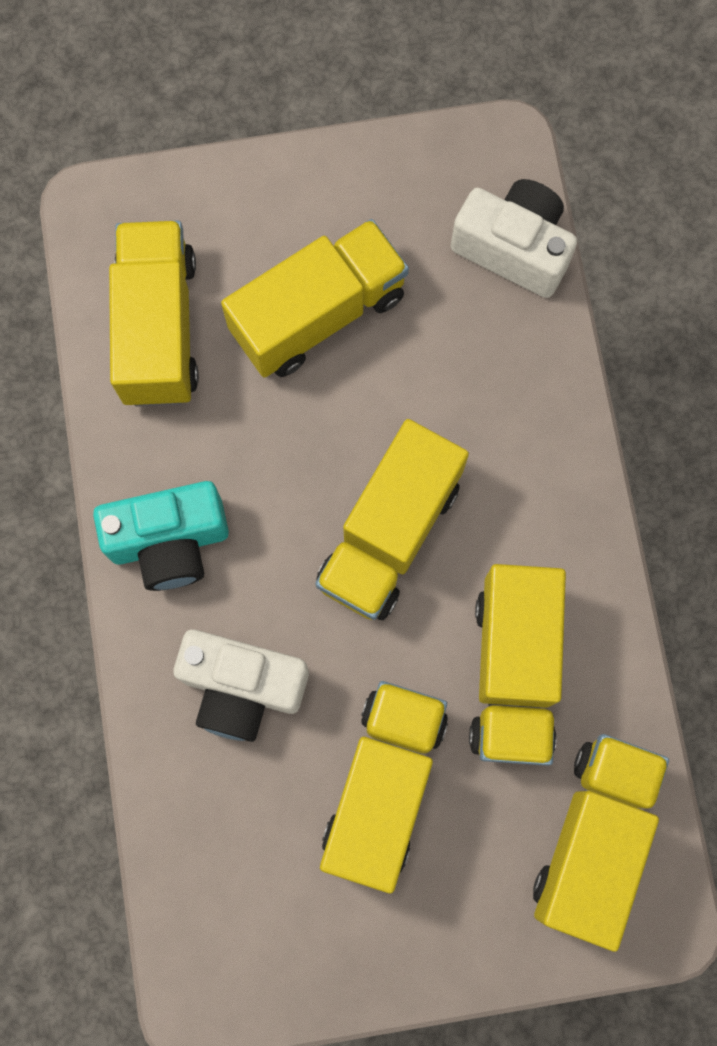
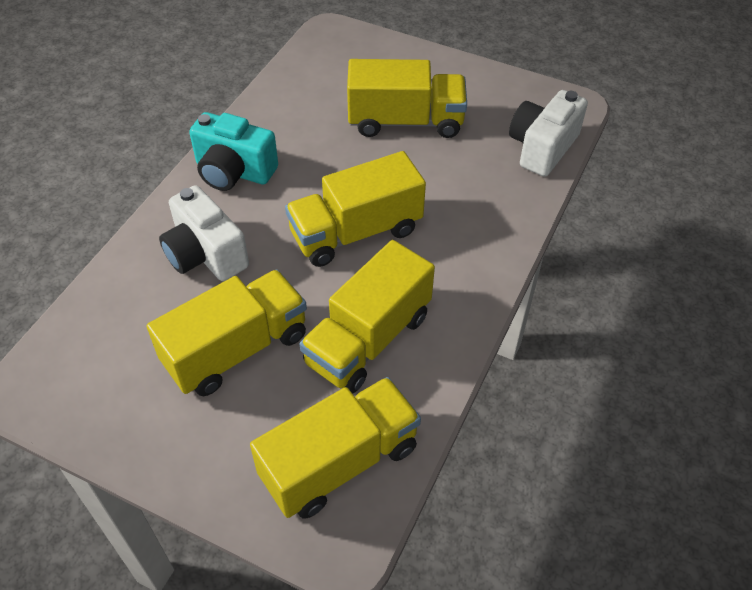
camera: 35 degrees right, 25 degrees down
yellow truck [109,220,199,407] -> none
white camera [451,179,577,298] -> white camera turned 120 degrees counterclockwise [509,90,588,177]

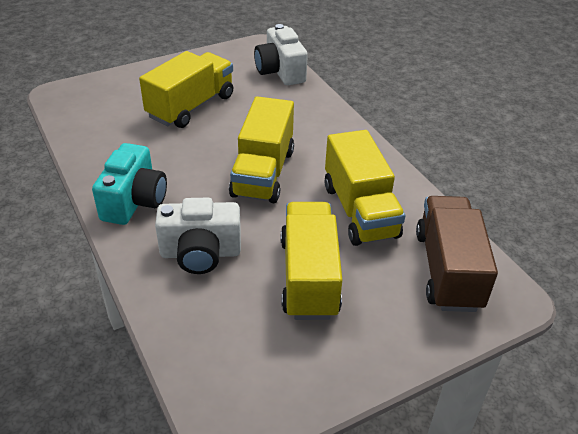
camera: 55 degrees left, 10 degrees down
turquoise camera [189,112,278,191] -> turquoise camera turned 45 degrees counterclockwise [92,143,167,225]
yellow truck [250,377,421,519] -> brown truck [416,196,498,312]

